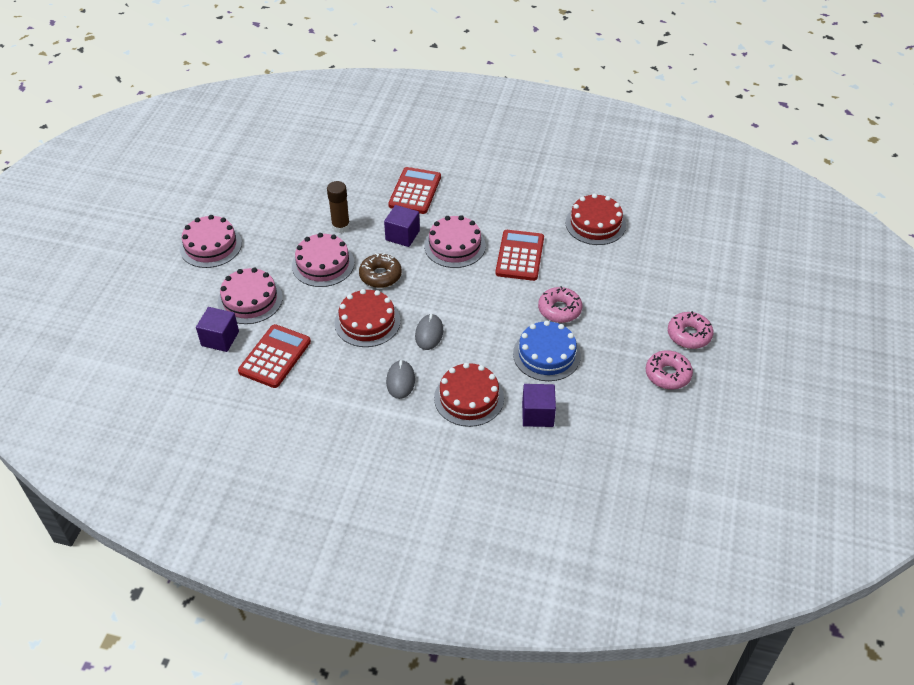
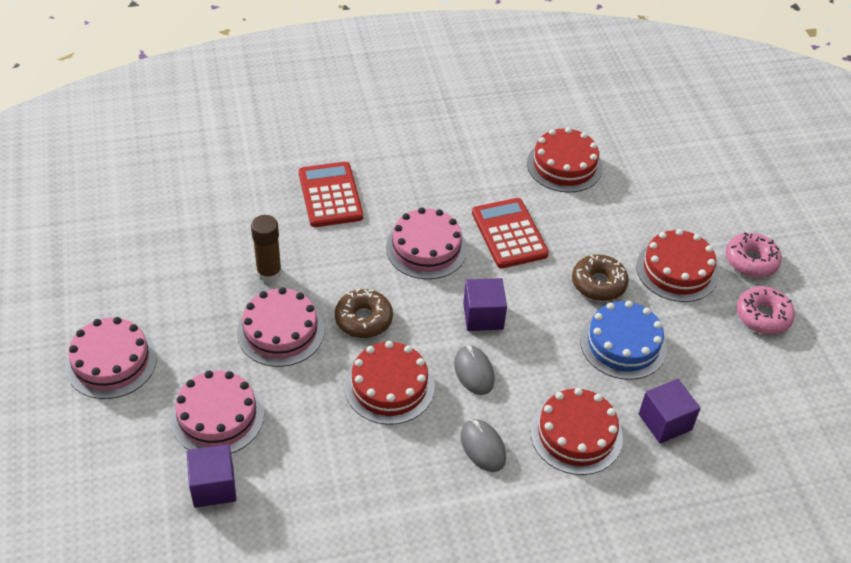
camera: 30 degrees left, 0 degrees up
red calculator [238,324,311,388] -> none
purple cube [384,205,420,247] -> purple cube moved to [463,278,507,331]
pink donut [538,286,582,323] -> brown donut [572,254,629,301]
none -> red cake [636,229,719,302]

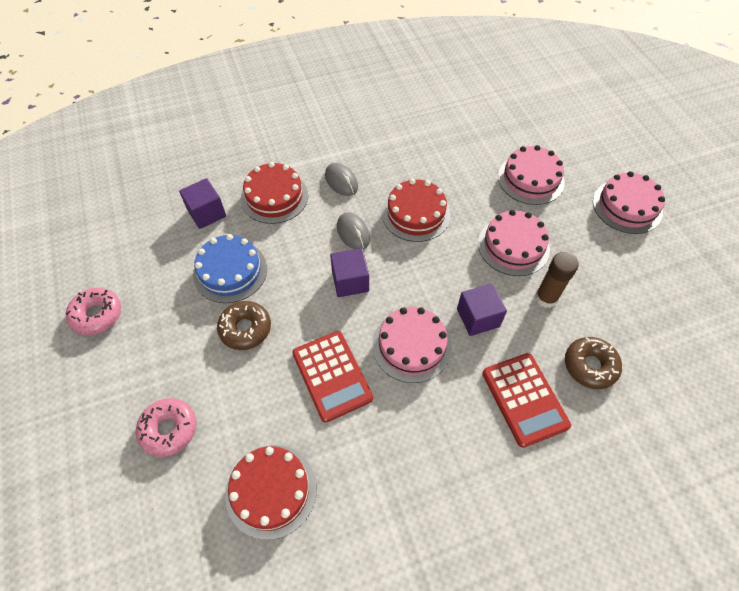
camera: 175 degrees right, 10 degrees up
purple cube [187,444,237,508] -> purple cube moved to [457,283,507,336]
brown donut [335,289,393,338] -> brown donut moved to [565,337,622,389]
red cake [636,229,719,302] -> none
pink donut [726,232,782,278] -> pink donut moved to [136,398,197,457]

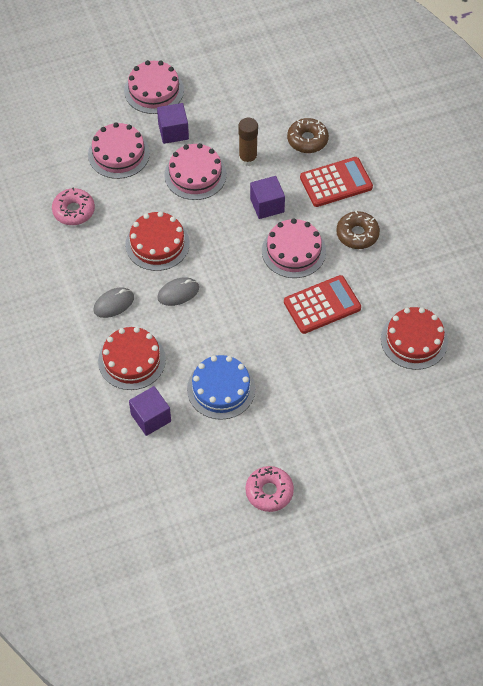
camera: 90 degrees left, 0 degrees up
pink donut [136,398,197,457] -> pink donut moved to [52,187,95,225]
brown donut [217,301,271,350] -> brown donut moved to [336,211,380,249]
purple cube [330,248,369,297] -> purple cube moved to [157,103,189,144]

